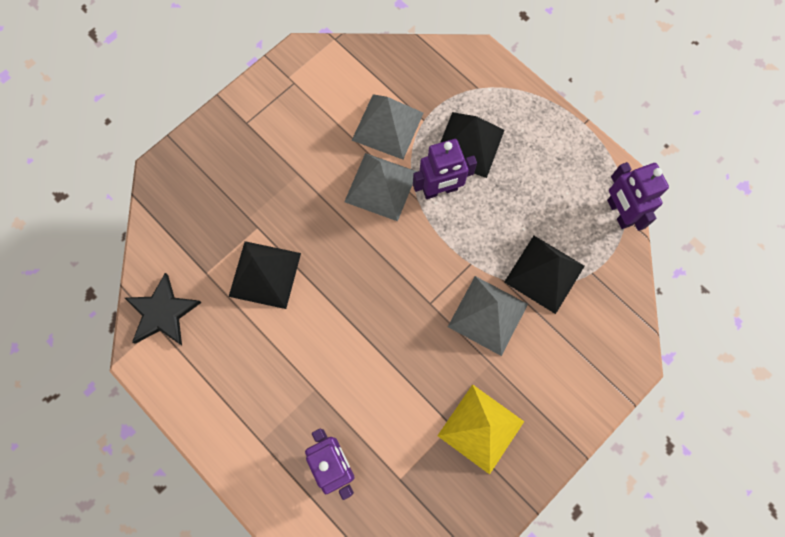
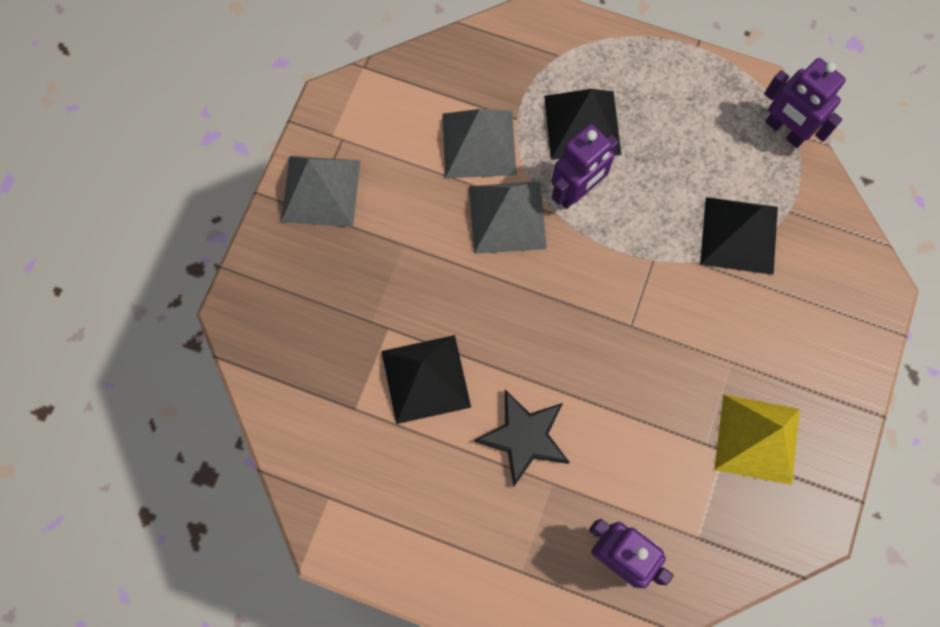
camera: 25 degrees left, 0 degrees up
black star [125,273,202,345] -> black star moved to [474,390,570,486]
grey pyramid [448,276,528,356] -> grey pyramid moved to [281,156,360,227]

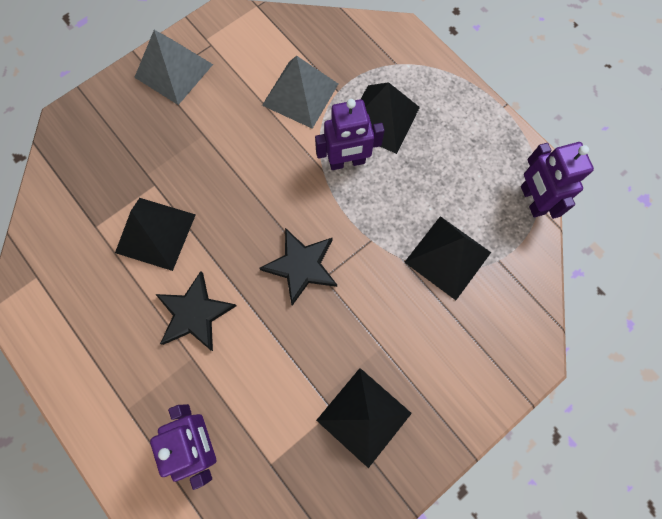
camera: 30 degrees right, 0 degrees up
grey pyramid [469,182,547,254] -> none
yellow pyramid [714,394,800,485] -> black pyramid [316,368,412,468]
none -> black star [259,228,337,306]

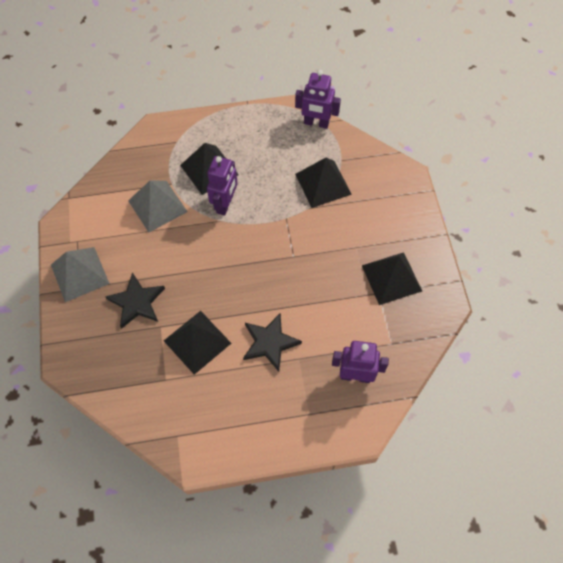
camera: 60 degrees left, 10 degrees down
black star [259,228,337,306] -> black star moved to [105,272,165,329]

